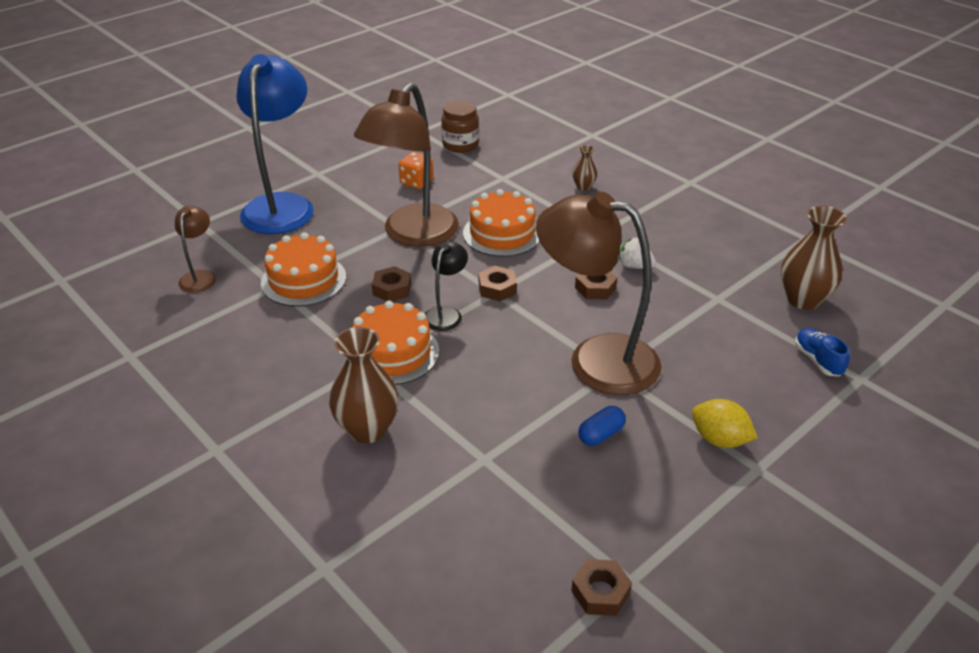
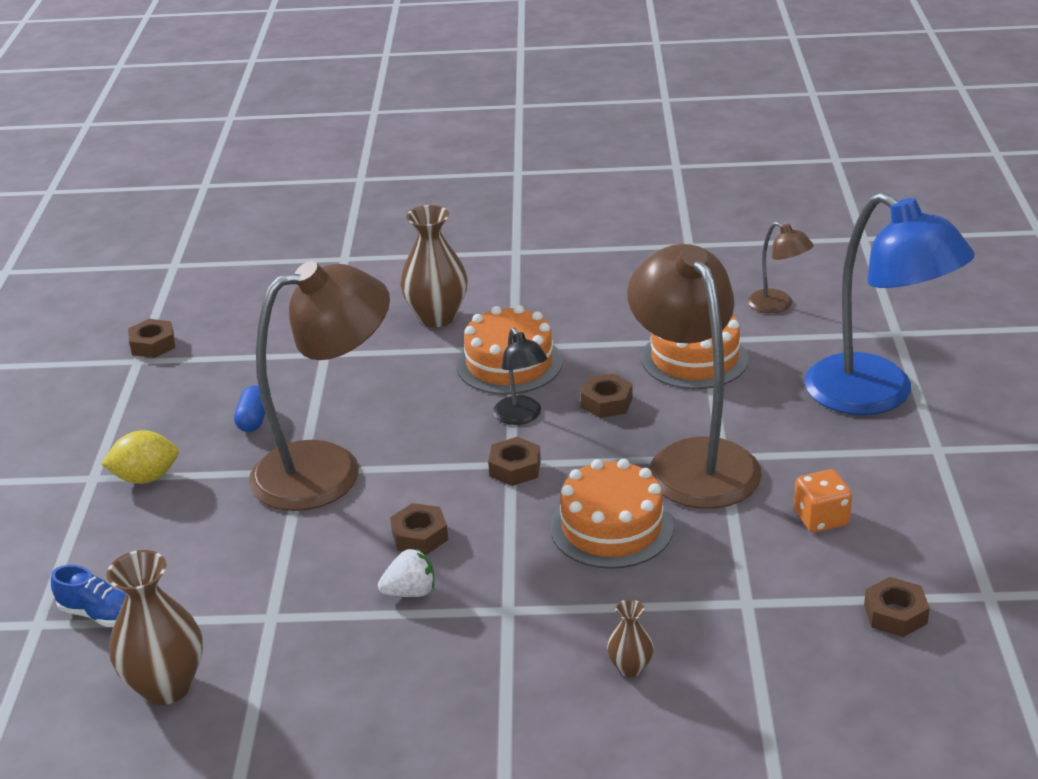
camera: 135 degrees right, 5 degrees down
brown jar [441,100,479,153] -> brown nut [864,577,930,637]

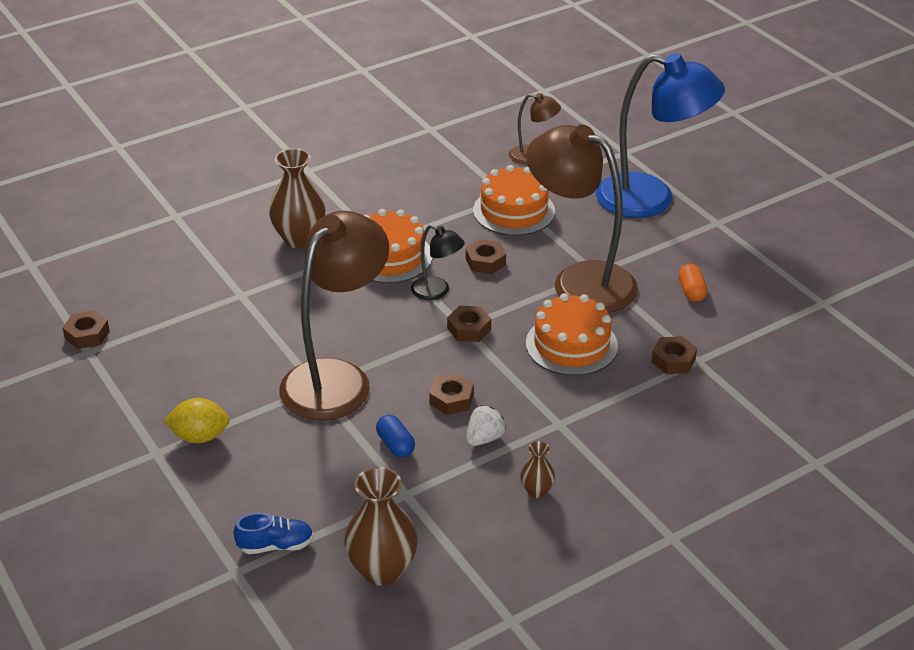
camera: 35 degrees left, 5 degrees up
yellow lemon [101,430,179,484] -> yellow lemon turned 45 degrees clockwise [164,398,230,443]
blue capsule [234,385,265,432] -> blue capsule moved to [376,415,415,457]
brown vase [607,599,654,677] -> brown vase moved to [520,441,555,498]
orange dice [794,469,852,533] -> orange capsule [679,264,707,302]
brown nut [864,577,930,637] -> brown nut moved to [651,336,697,374]

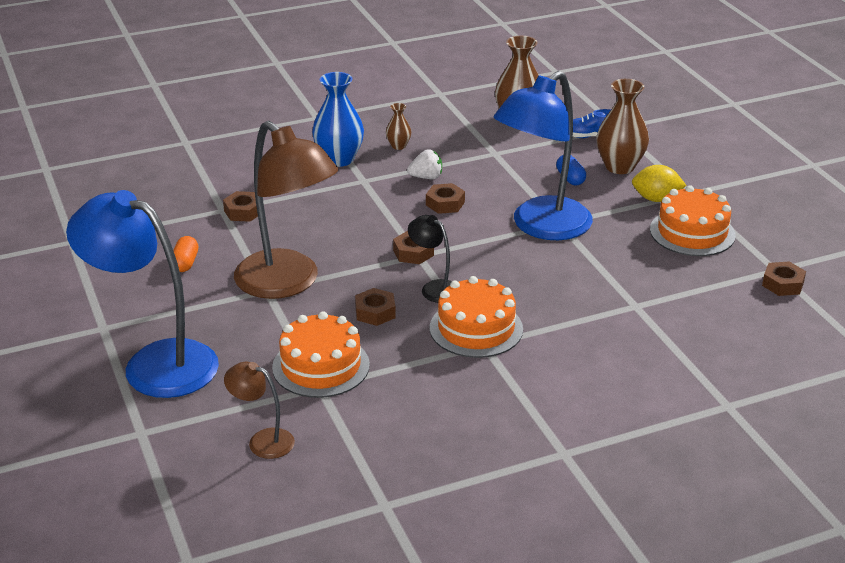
camera: 170 degrees left, 5 degrees down
brown vase [269,148,326,248] -> brown vase moved to [596,79,649,174]
brown lamp [279,211,389,421] -> blue lamp [494,71,593,240]
blue capsule [376,415,415,457] -> blue capsule moved to [556,155,586,185]
white strawberry [466,405,506,446] -> white strawberry turned 150 degrees counterclockwise [407,149,442,179]
orange cake [526,293,618,376] -> orange cake moved to [650,185,736,256]
none -> blue vase [312,72,364,167]

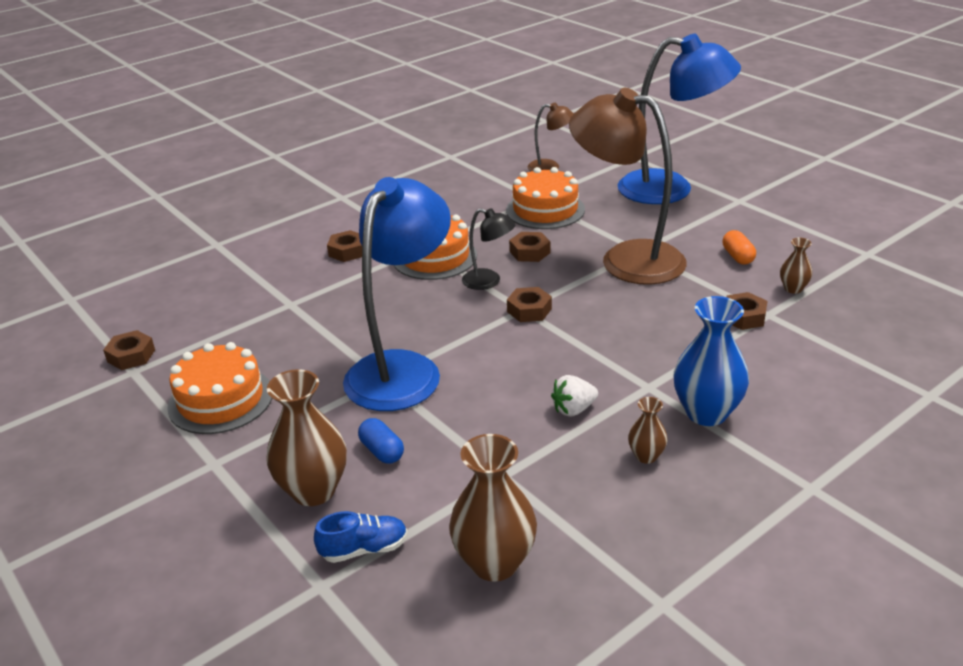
camera: 165 degrees right, 0 degrees up
brown nut [426,183,465,214] -> brown nut moved to [327,230,362,262]
yellow lemon [632,165,687,202] -> none
none -> brown vase [780,238,812,294]

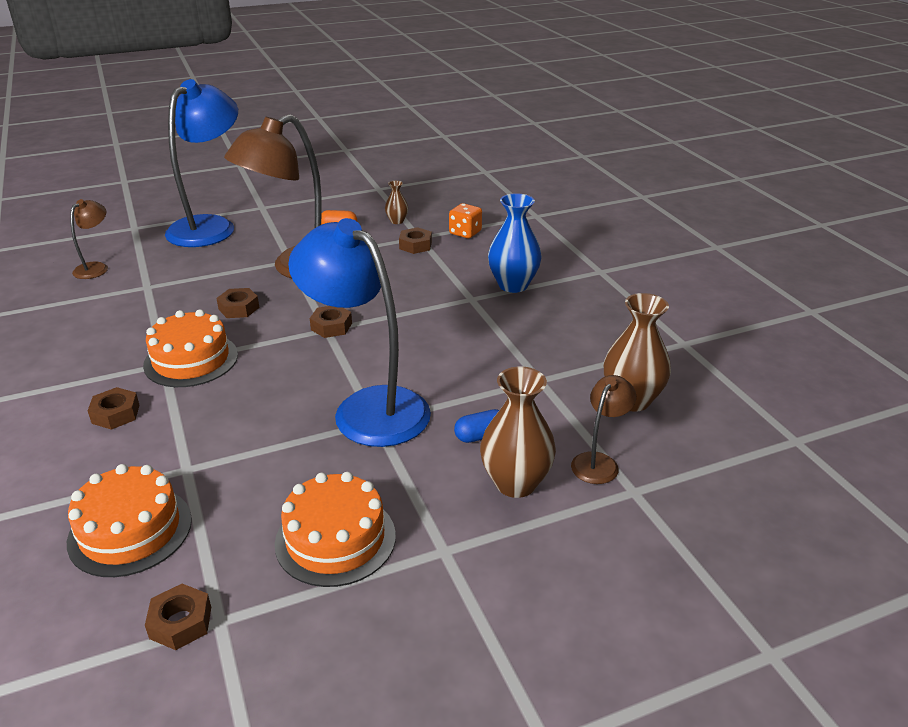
camera: 75 degrees left, 0 degrees up
blue shoe [314,511,408,563] -> brown lamp [571,375,636,484]
black lamp [462,208,515,290] -> none
orange cake [506,167,585,229] -> orange cake moved to [67,464,192,577]
white strawberry [551,375,598,417] -> none
brown vase [628,397,668,464] -> none
none -> orange dice [449,203,482,238]

